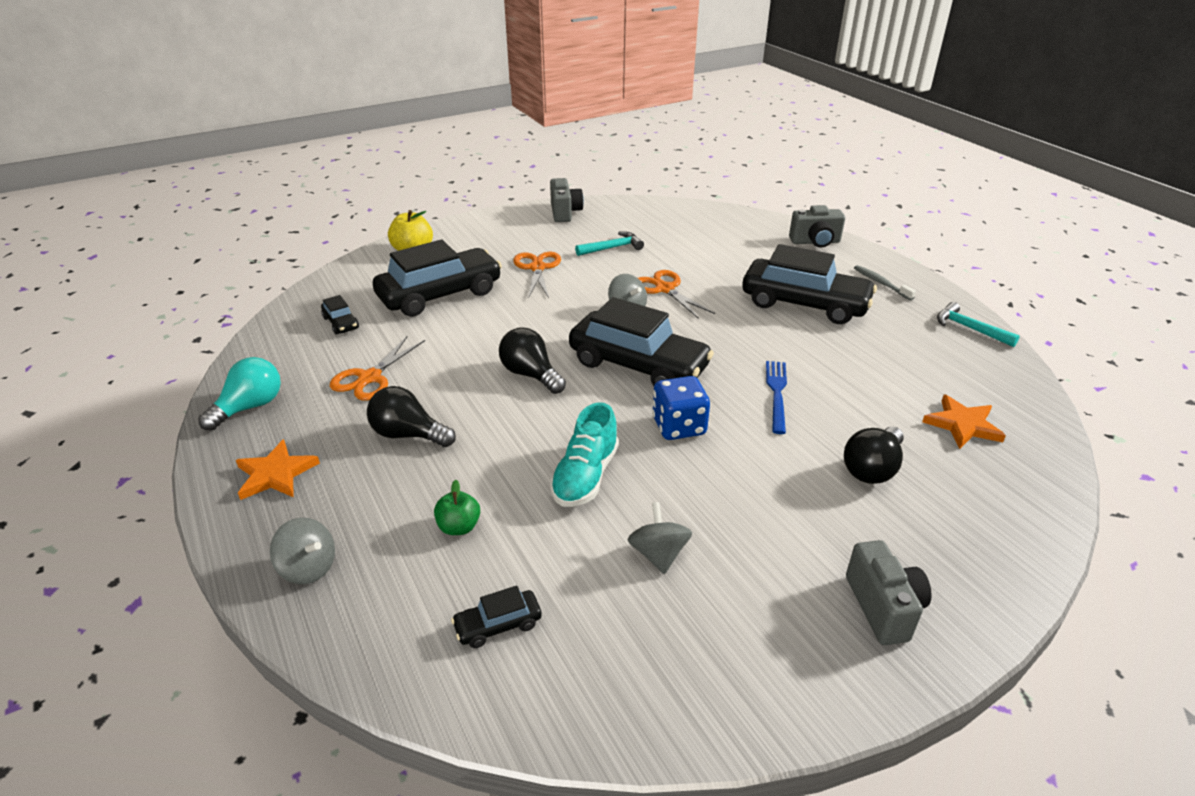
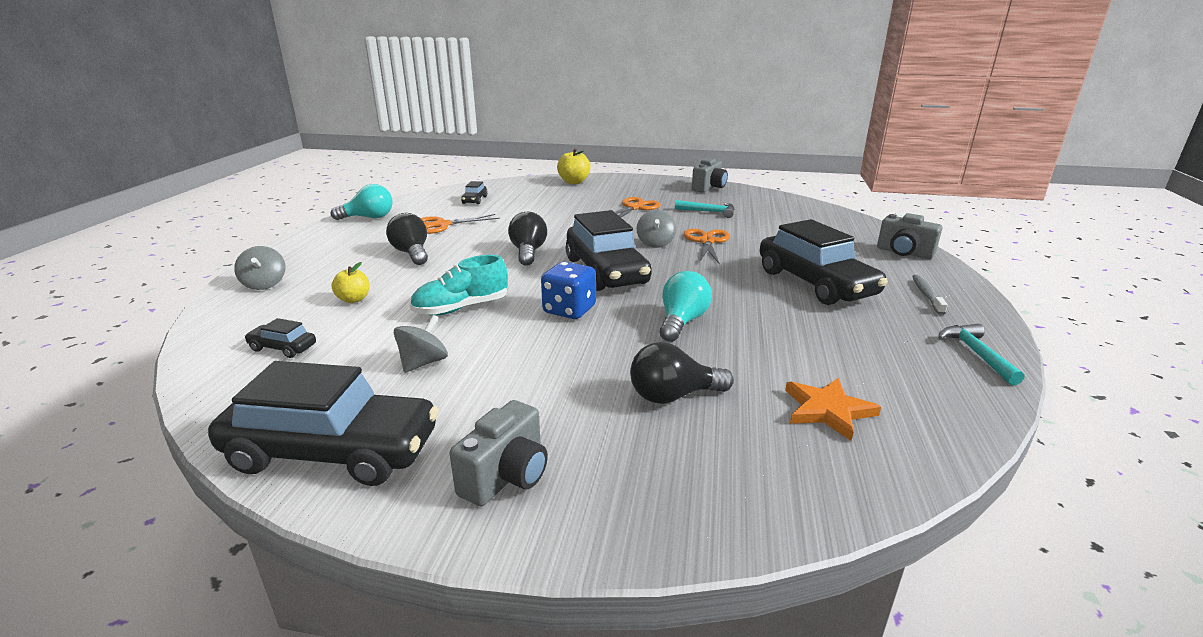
camera: 40 degrees right, 10 degrees down
orange star [236,439,320,500] -> none
black car [373,239,502,317] -> black car moved to [208,361,439,486]
green apple [434,480,480,535] -> yellow apple [331,262,369,303]
blue fork [766,361,787,434] -> turquoise light bulb [660,271,712,342]

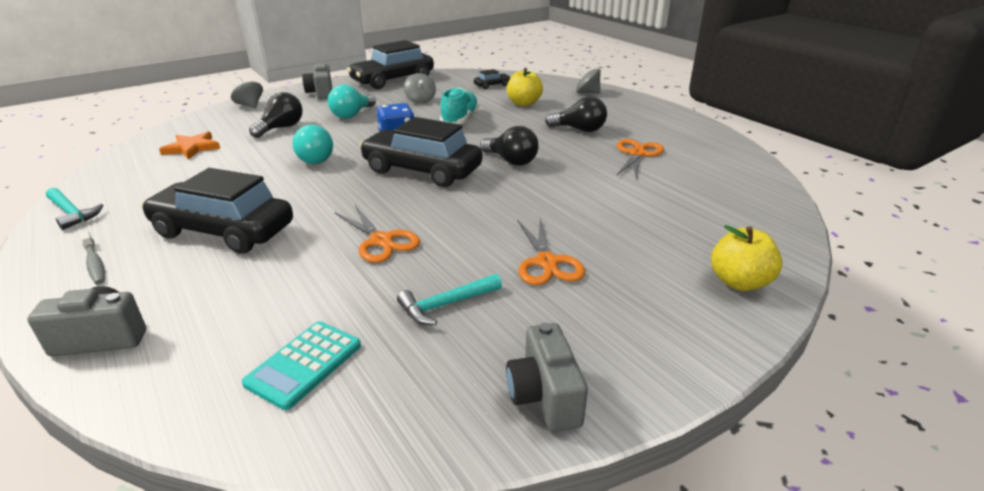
camera: 135 degrees right, 5 degrees up
turquoise light bulb [331,184,392,220] -> turquoise light bulb moved to [328,85,376,118]
yellow apple [331,262,369,303] -> yellow apple [507,68,543,106], size x1.52
black car [461,181,487,204] -> none
grey spinning top [637,210,676,248] -> grey spinning top moved to [231,78,263,108]
none -> turquoise calculator [242,321,361,410]

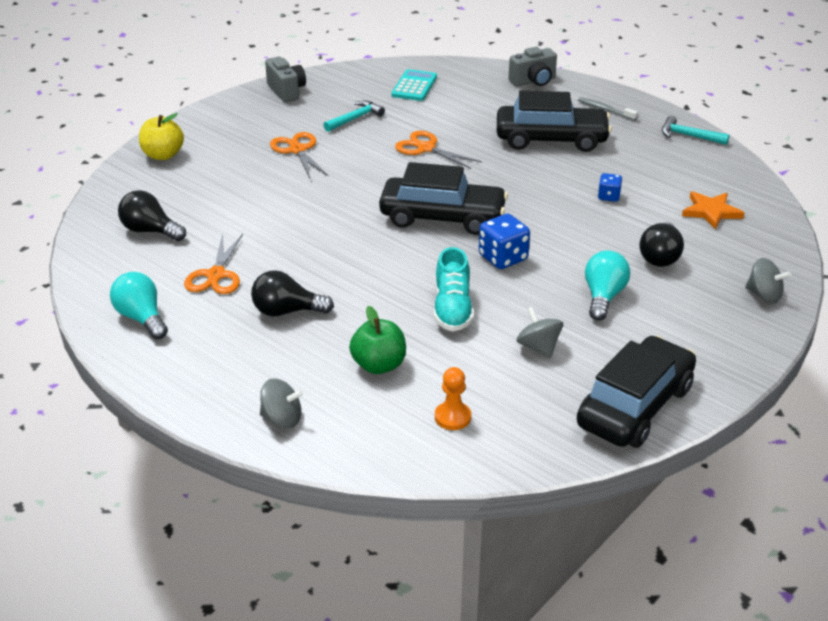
camera: 165 degrees right, 5 degrees up
turquoise light bulb [292,125,333,164] -> turquoise light bulb moved to [110,272,168,339]
grey camera [302,63,332,100] -> none
black car [474,69,511,89] -> orange pawn [435,367,471,430]
black light bulb [480,126,539,165] -> black light bulb moved to [118,190,186,241]
yellow apple [507,68,543,106] -> green apple [349,306,406,374]
none -> blue dice [598,173,622,202]

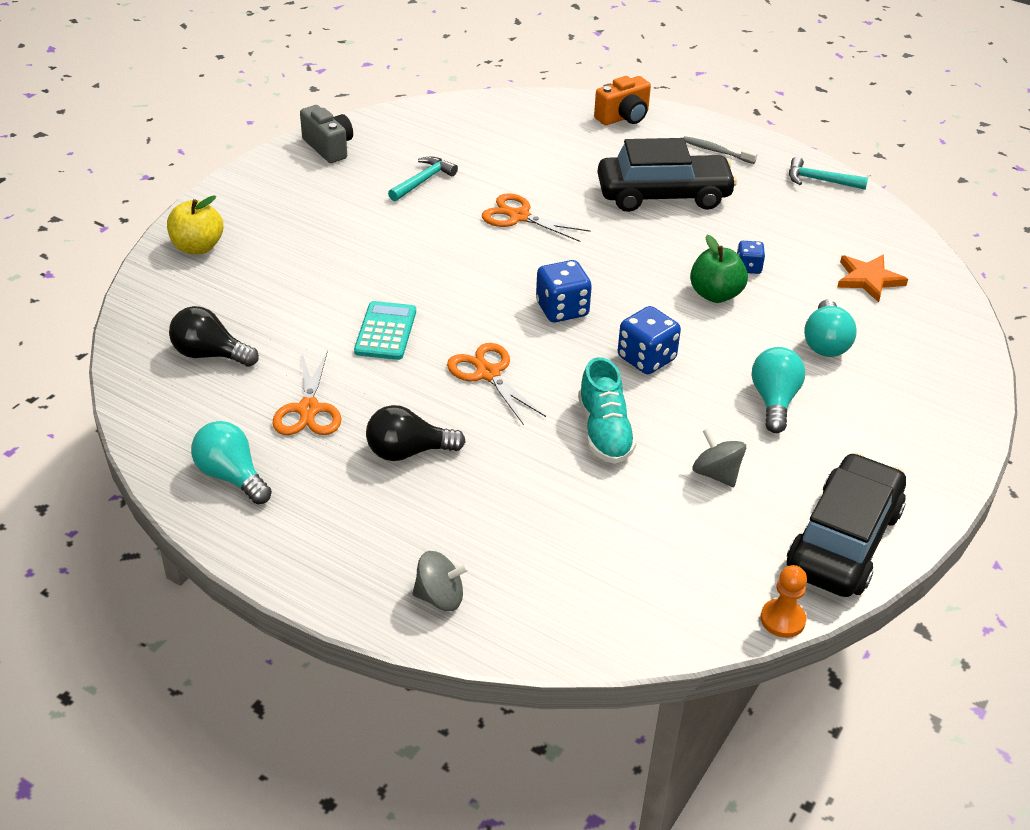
camera: 10 degrees left, 5 degrees up
orange scissors [270,132,328,178] -> orange scissors moved to [447,343,546,425]
green apple [349,306,406,374] -> green apple moved to [690,235,748,303]
black car [379,162,508,235] -> blue dice [536,260,592,322]
turquoise calculator [391,69,437,101] -> turquoise calculator moved to [354,301,416,360]
orange pawn [435,367,471,430] -> orange pawn moved to [761,565,807,638]
grey camera [508,47,557,87] -> orange camera [594,76,651,125]
black light bulb [639,222,684,267] -> turquoise light bulb [804,299,857,357]
grey spinning top [745,258,791,303] -> none

